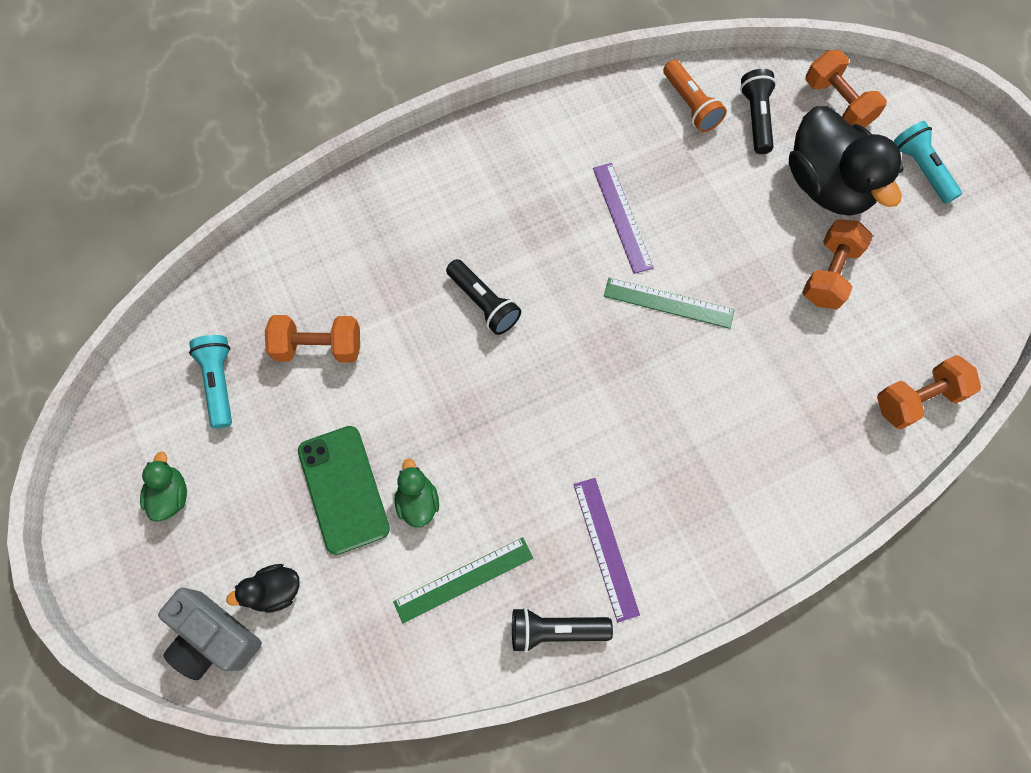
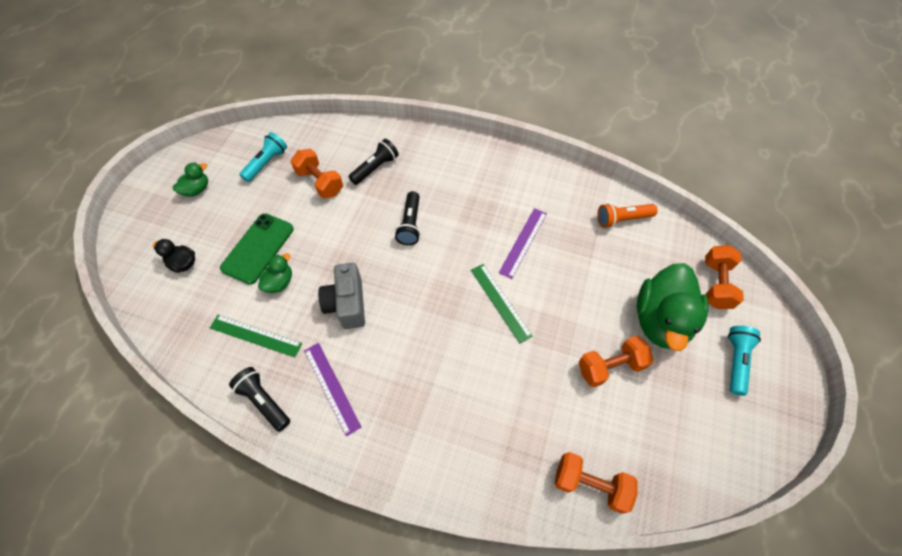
camera: 45 degrees right, 10 degrees down
grey camera [158,588,262,680] -> grey camera moved to [318,263,365,329]
purple ruler [574,478,640,622] -> purple ruler turned 60 degrees counterclockwise [304,343,362,436]
orange flashlight [663,60,727,132] -> orange flashlight turned 60 degrees clockwise [597,203,658,228]
black flashlight [740,69,776,154] -> black flashlight moved to [348,139,399,185]
black duck [789,106,904,216] -> green duck [637,263,708,351]

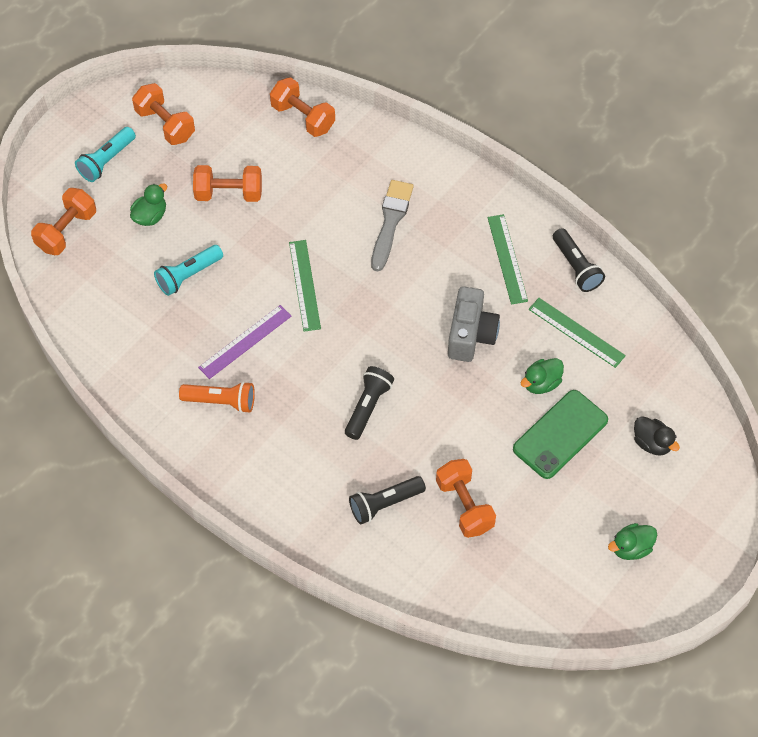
camera: 160 degrees left, 0 degrees up
turquoise flashlight [239,132,287,182] -> turquoise flashlight moved to [154,245,223,296]
purple ruler [304,343,362,436] -> green ruler [487,214,528,305]
orange flashlight [597,203,658,228] -> orange flashlight moved to [179,381,255,413]
green duck [637,263,708,351] -> green duck [130,183,167,226], size x0.46
none -> orange dumbbell [132,83,195,145]
none -> grey brush [371,180,414,271]

